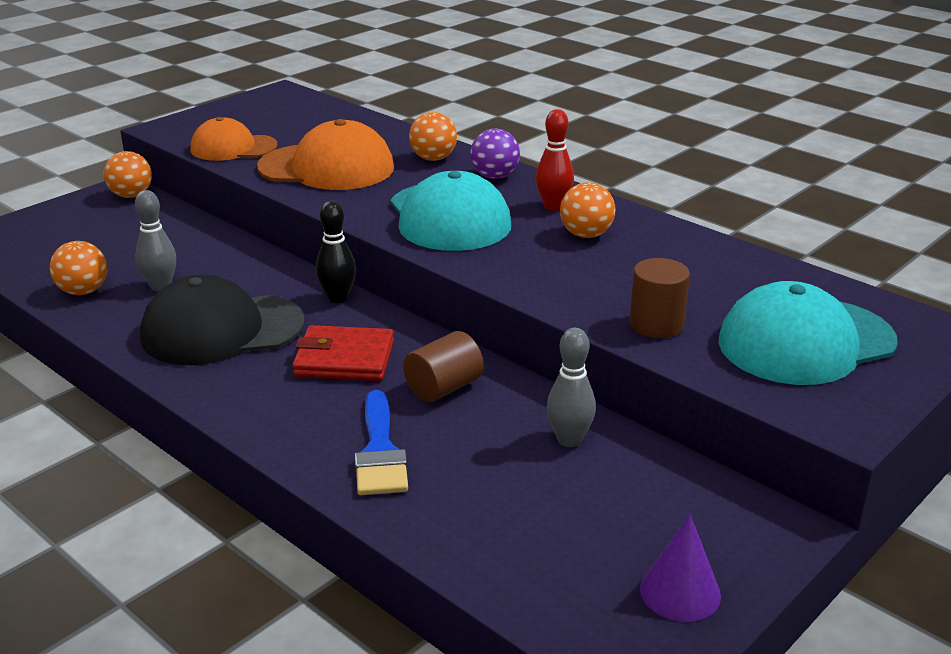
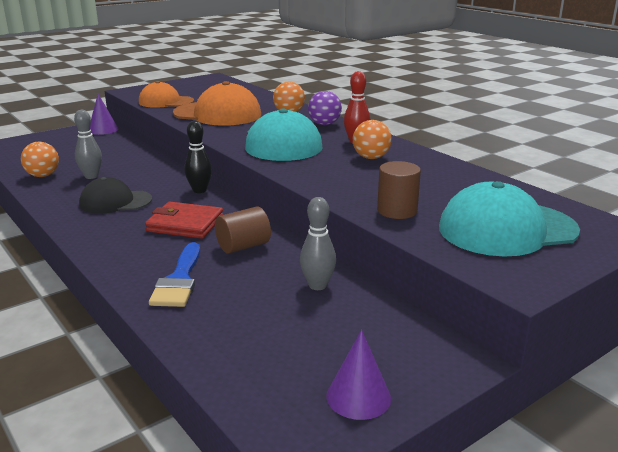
camera: 10 degrees right, 5 degrees down
orange ball [103,151,152,198] -> purple cone [90,94,118,135]
black cap [140,275,305,365] -> black cap [79,177,152,214], size x0.65

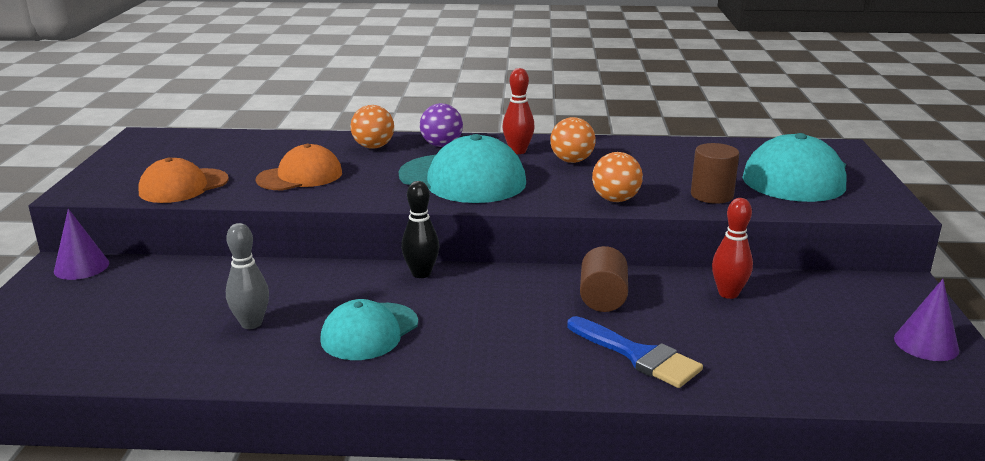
camera: 50 degrees left, 0 degrees up
orange ball [21,142,59,177] -> orange ball moved to [592,152,643,202]
black cap [79,177,152,214] -> turquoise cap [320,299,418,360]
red wallet [145,202,223,239] -> none
orange cap [173,81,261,126] -> orange cap [255,144,342,191], size x0.65
grey bowling pin [300,197,336,290] -> red bowling pin [712,198,753,299]

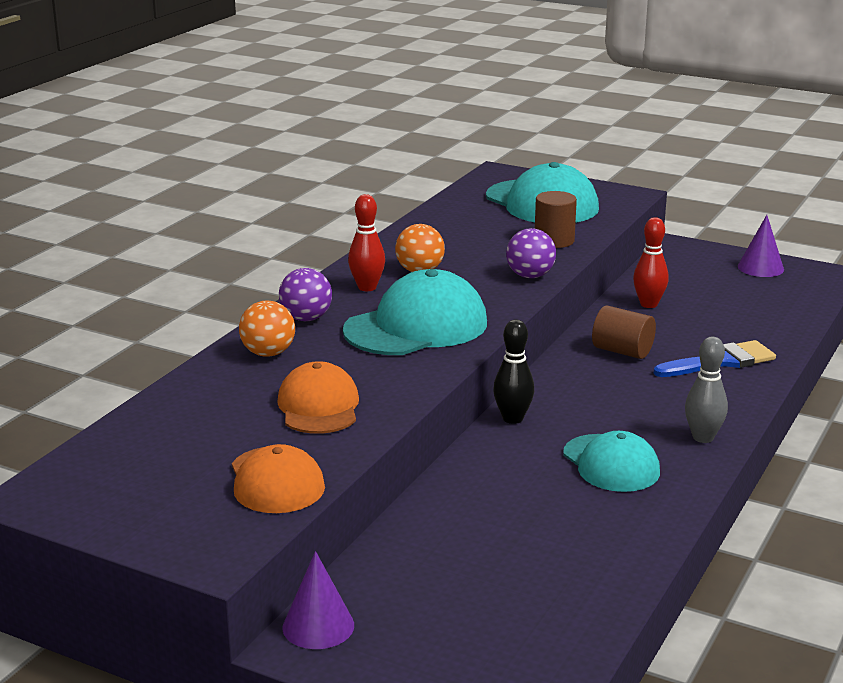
camera: 65 degrees left, 0 degrees up
grey bowling pin [226,223,269,329] -> grey bowling pin moved to [685,337,728,443]
orange ball [592,152,643,202] -> purple ball [506,228,556,278]

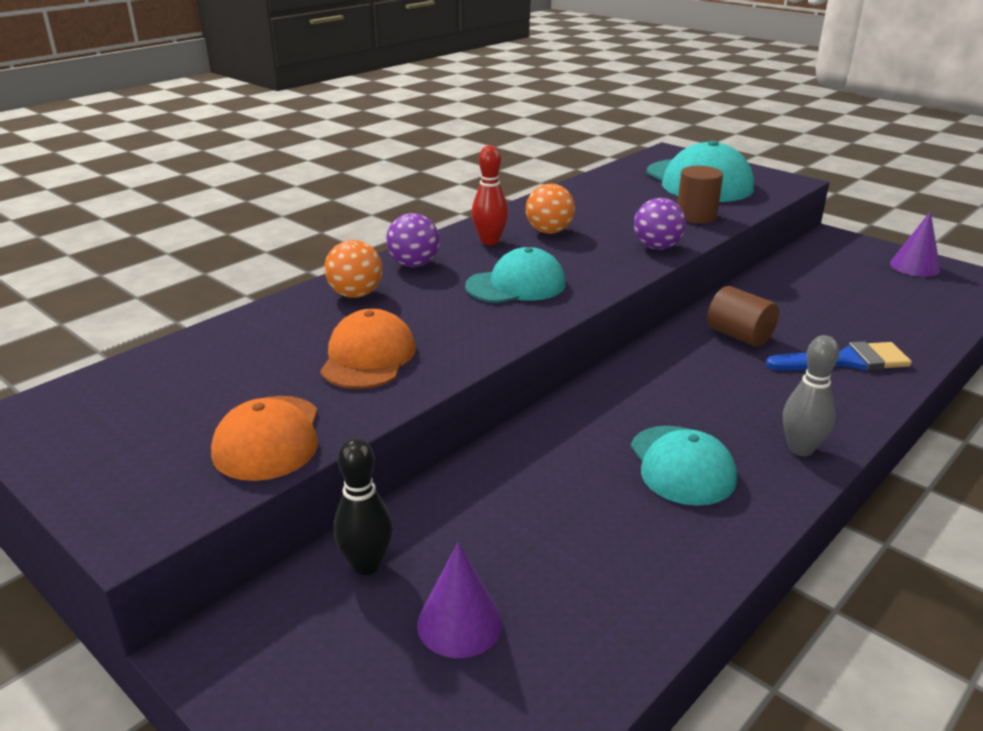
camera: 15 degrees right, 5 degrees up
purple cone [282,551,354,649] -> purple cone moved to [417,543,503,658]
turquoise cap [343,269,487,355] -> turquoise cap [465,247,566,303], size x0.65
black bowling pin [493,320,534,424] -> black bowling pin moved to [334,438,393,575]
red bowling pin [633,217,669,308] -> none

